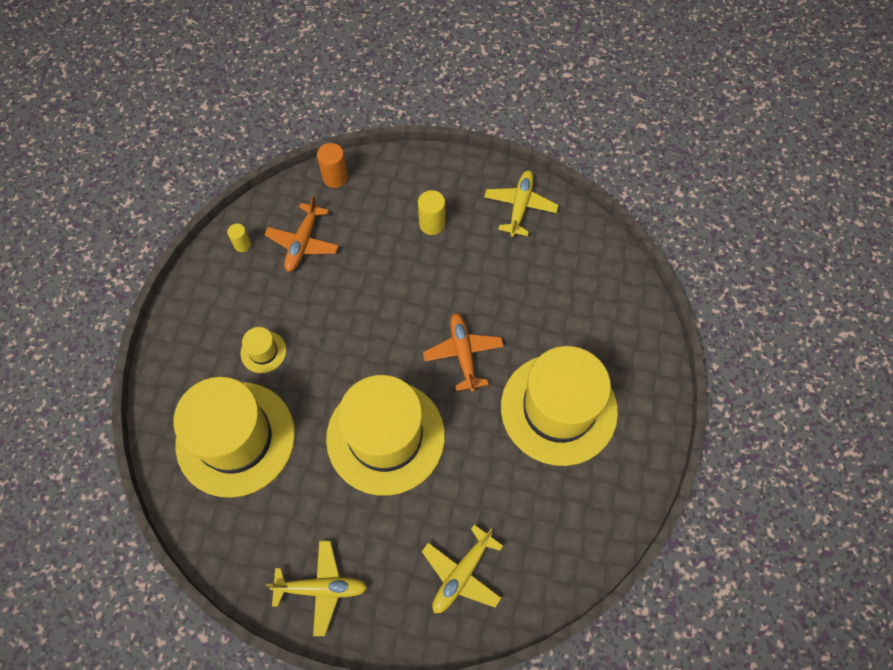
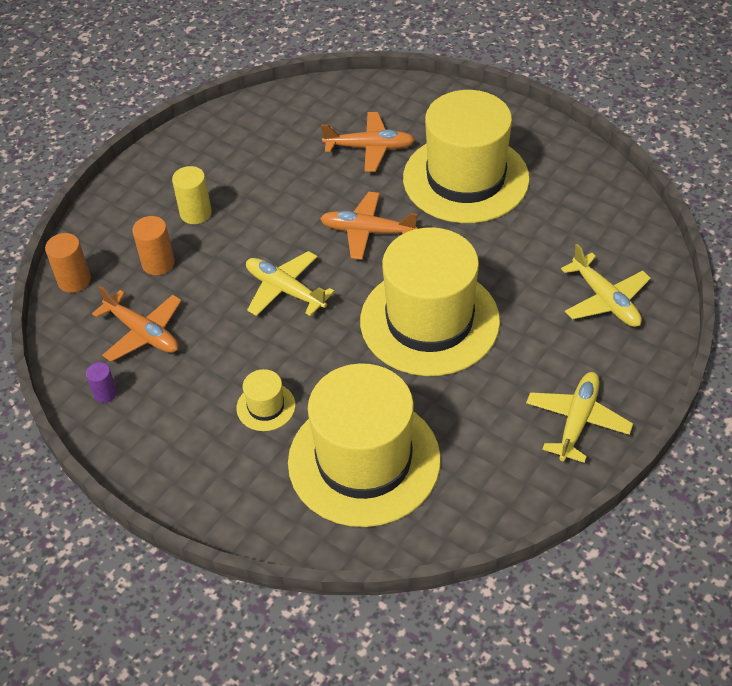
camera: 65 degrees left, 15 degrees down
yellow cylinder [227,223,251,252] -> purple cylinder [86,362,117,403]
yellow plane [484,170,558,237] -> yellow plane moved to [246,251,335,316]
none -> orange cylinder [132,216,175,275]
none -> orange plane [321,112,415,172]

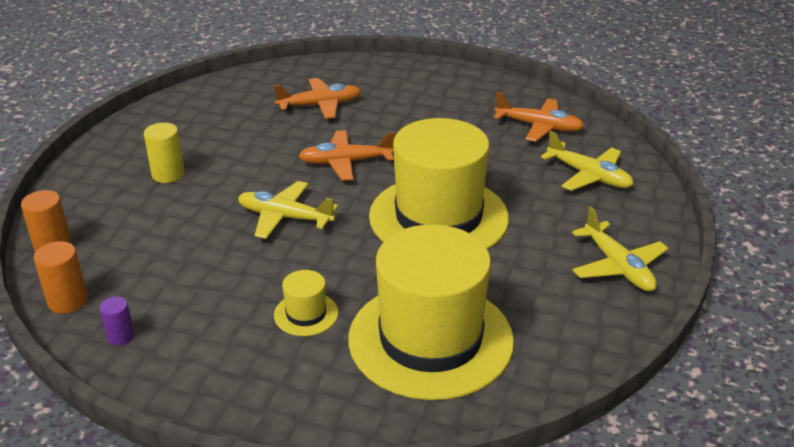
camera: 20 degrees left, 15 degrees down
orange plane [92,286,182,362] -> orange plane moved to [494,92,584,142]
orange cylinder [132,216,175,275] -> orange cylinder moved to [34,241,88,314]
yellow hat [403,90,530,223] -> none
yellow plane [526,372,633,463] -> yellow plane turned 150 degrees clockwise [572,206,669,292]

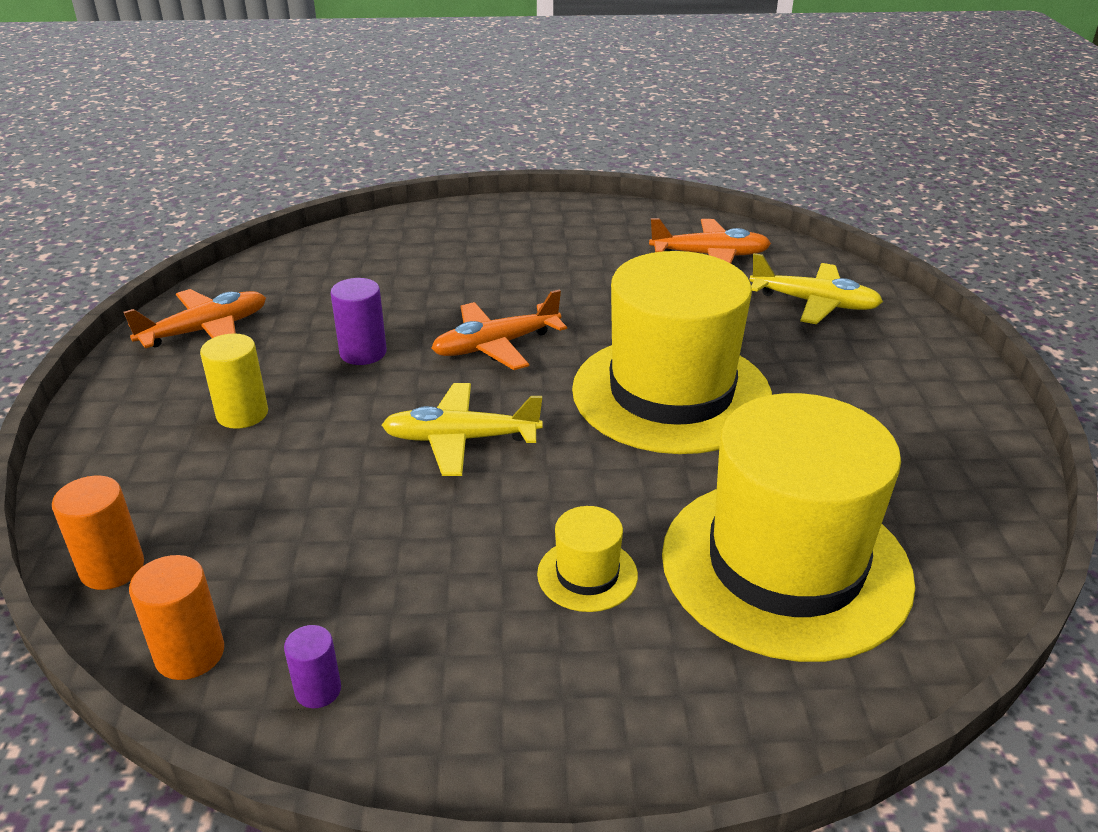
camera: 20 degrees left, 0 degrees up
orange plane [274,78,362,119] -> orange plane moved to [124,289,266,348]
yellow plane [572,206,669,292] -> none
none -> purple cylinder [331,278,387,365]

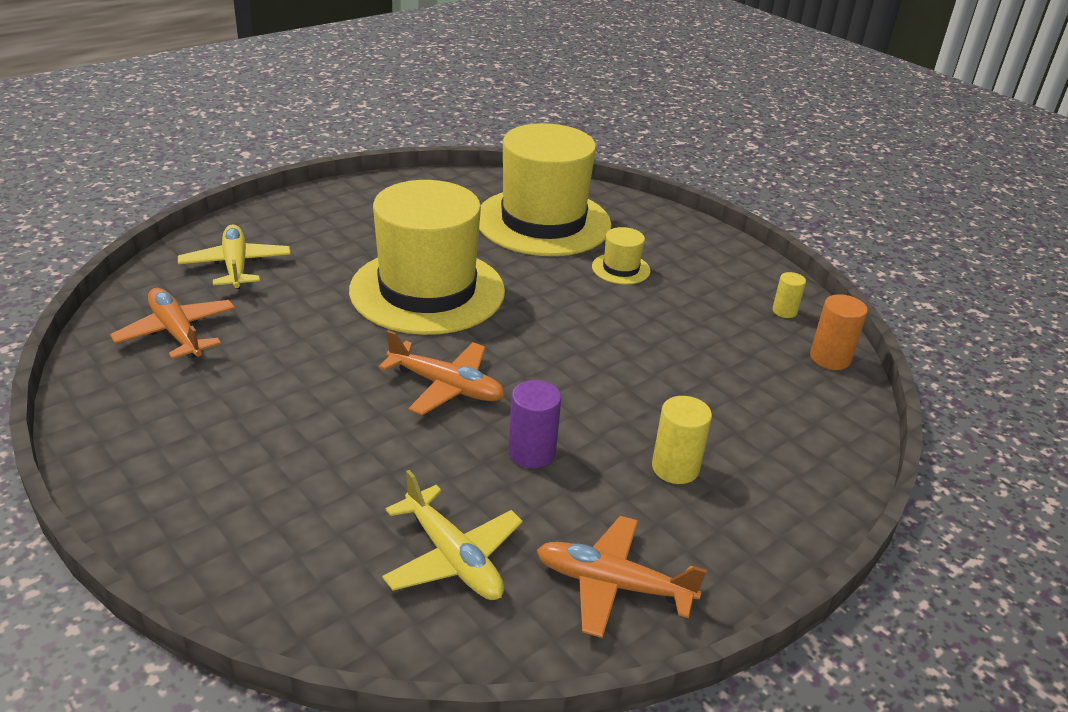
camera: 130 degrees left, 0 degrees up
orange cylinder [52,475,144,590] -> none
purple cylinder [284,625,341,708] -> yellow cylinder [772,272,806,318]
yellow plane [382,383,543,476] -> yellow plane moved to [382,470,523,600]

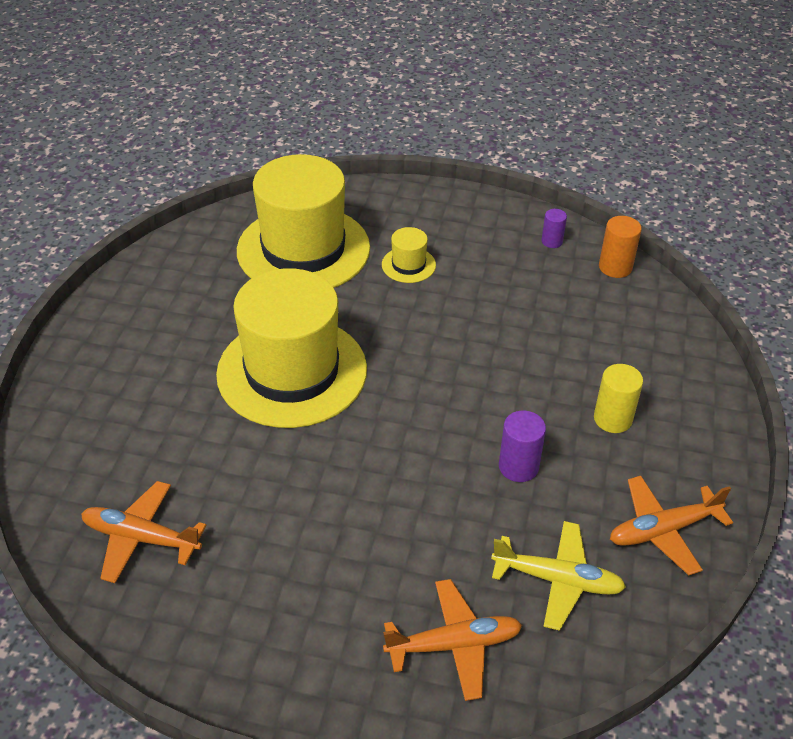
camera: 35 degrees left, 10 degrees up
yellow plane [178,224,291,289] -> none
orange plane [379,330,505,415] -> orange plane moved to [383,579,522,701]
yellow cylinder [772,272,806,318] -> purple cylinder [541,209,567,248]

